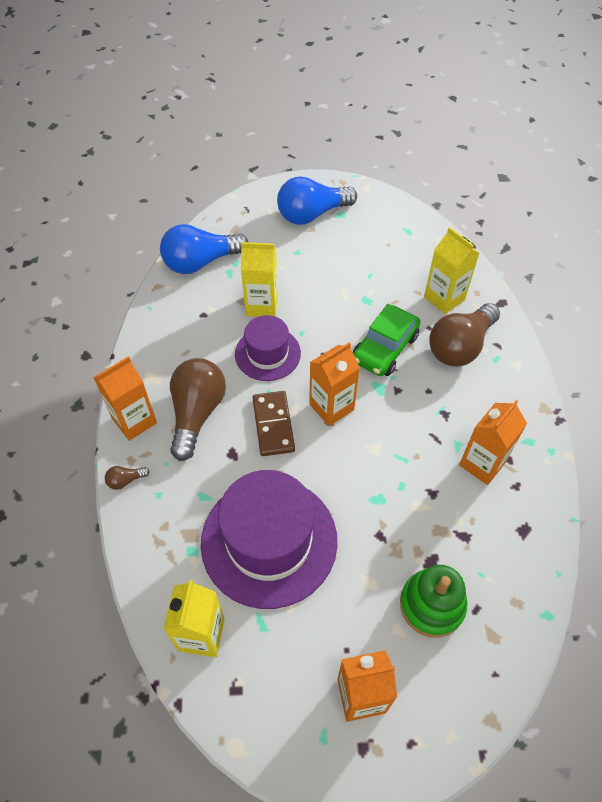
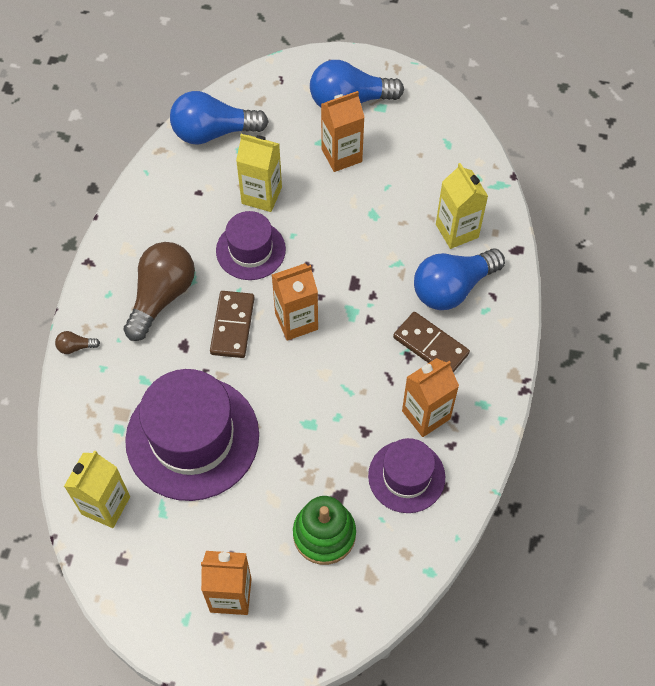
camera: 15 degrees right, 5 degrees up
orange carton [93,356,157,441] -> orange carton moved to [321,91,365,172]
green car [353,304,420,376] -> none
brown light bulb [430,303,500,367] -> blue light bulb [414,249,505,310]
none -> purple hat [368,438,445,513]
none -> brown domino [393,312,470,373]

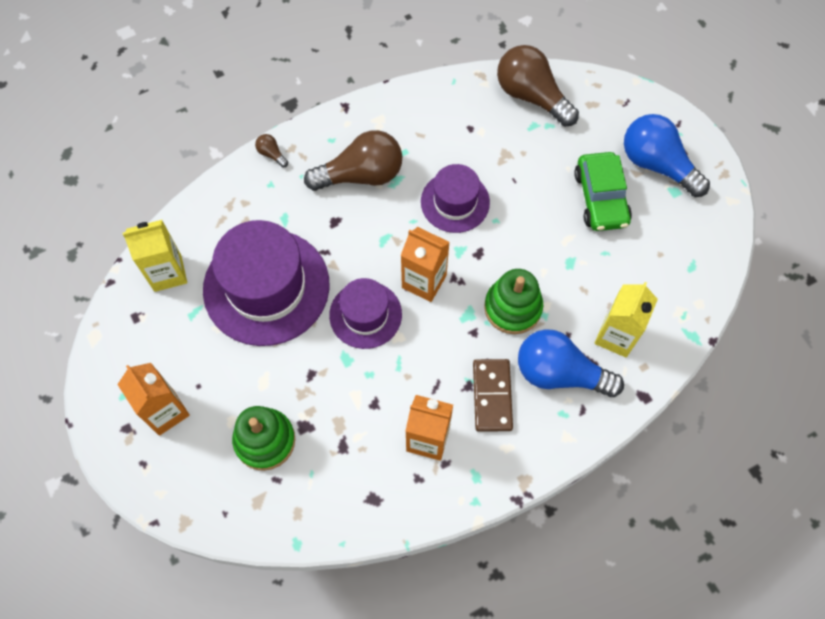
camera: 50 degrees right, 5 degrees up
blue light bulb [170,91,269,145] -> brown light bulb [497,45,579,127]
brown domino [210,291,255,358] -> none
yellow carton [236,134,282,212] -> none
orange carton [321,91,365,172] -> green car [574,152,632,231]
purple hat [368,438,445,513] -> purple hat moved to [329,278,402,349]
none -> green stacking toy [484,269,543,334]

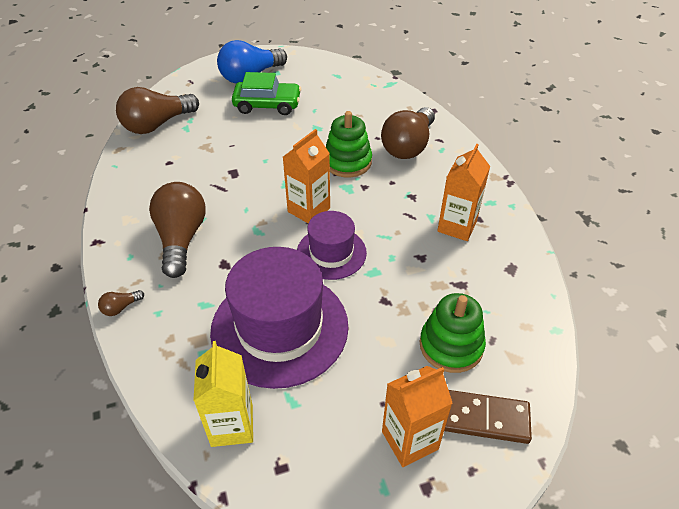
camera: 80 degrees left, 20 degrees down
purple hat [421,164,490,233] -> none
brown domino [473,359,513,432] -> brown domino moved to [444,390,532,444]
blue light bulb [518,329,624,397] -> brown light bulb [381,107,435,159]
yellow carton [594,282,658,357] -> none

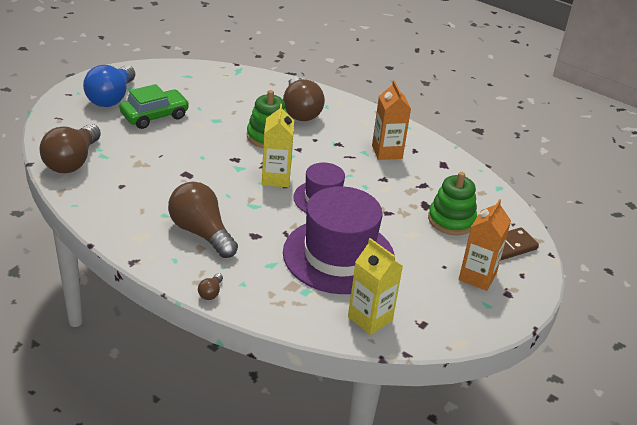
camera: 40 degrees left, 10 degrees down
orange carton [283,129,330,223] -> yellow carton [262,104,294,187]

